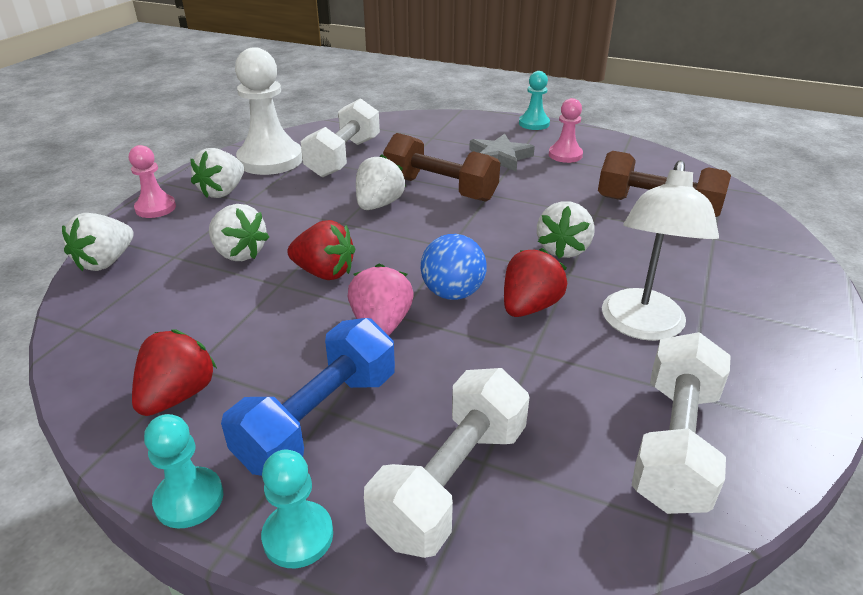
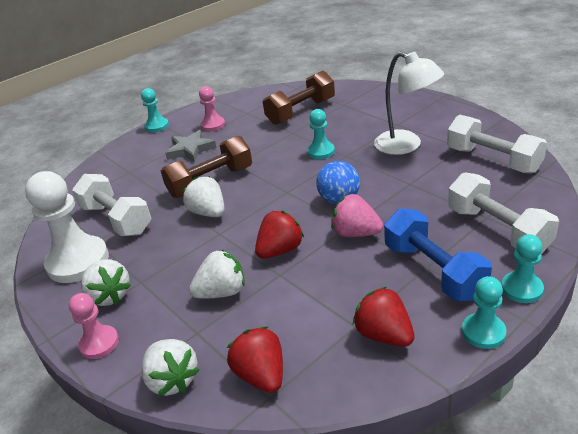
camera: 60 degrees left, 0 degrees up
red strawberry [504,248,567,317] -> red strawberry moved to [227,326,283,393]
white strawberry [537,201,595,259] -> turquoise pawn [307,109,335,159]

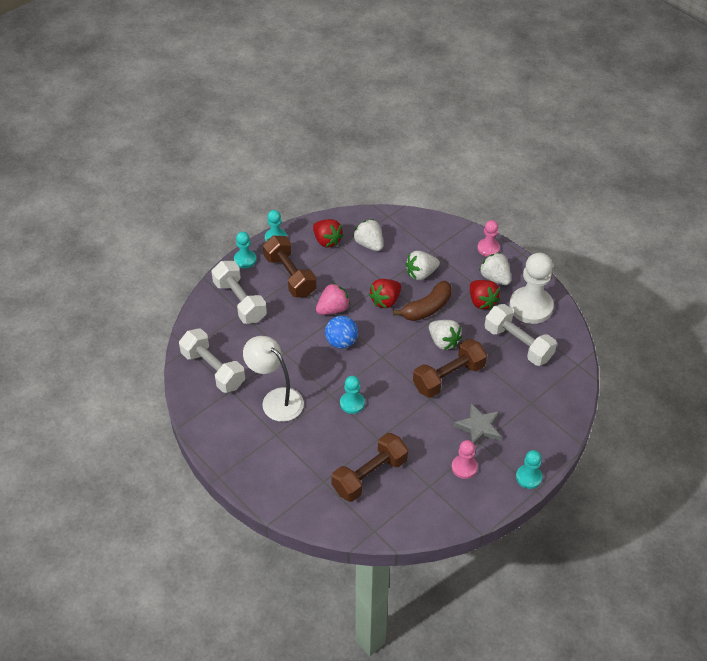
camera: 175 degrees right, 15 degrees up
white strawberry [141,339,199,396] -> white strawberry moved to [353,219,383,251]
red strawberry [227,326,283,393] -> red strawberry moved to [470,280,500,309]
pink strawberry [331,194,383,237] -> pink strawberry turned 60 degrees counterclockwise [316,283,350,315]
blue dumbbell [384,208,492,301] -> brown dumbbell [263,236,316,297]
none -> brown banana [393,281,452,321]

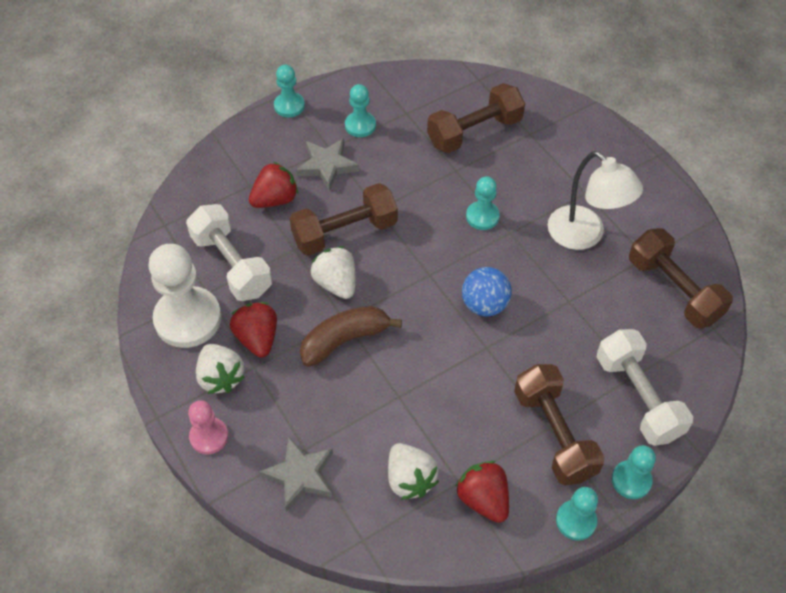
camera: 170 degrees left, 5 degrees up
white dumbbell [179,329,245,393] -> brown dumbbell [629,228,733,329]
pink strawberry [316,283,350,315] -> none
red strawberry [369,279,401,308] -> red strawberry moved to [249,162,298,208]
white strawberry [405,251,440,280] -> none
pink pawn [452,440,478,479] -> turquoise pawn [345,84,376,137]
none -> grey star [259,436,333,512]

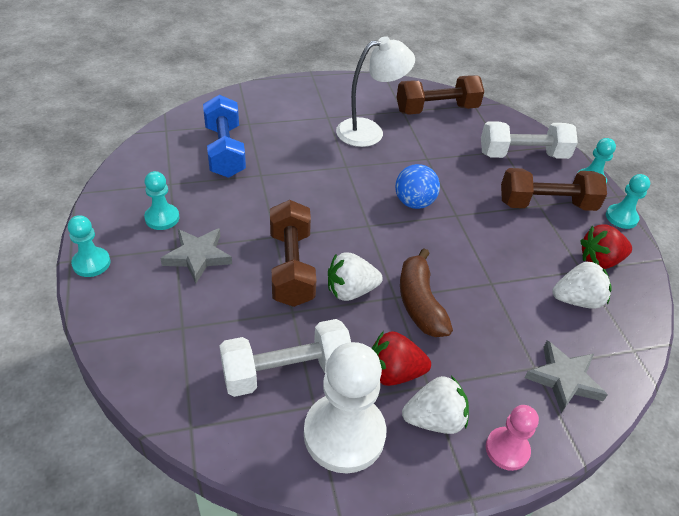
camera: 75 degrees left, 10 degrees down
red strawberry [249,162,298,208] -> none
brown dumbbell [427,83,525,153] -> blue dumbbell [203,95,246,178]
turquoise pawn [466,176,500,230] -> none

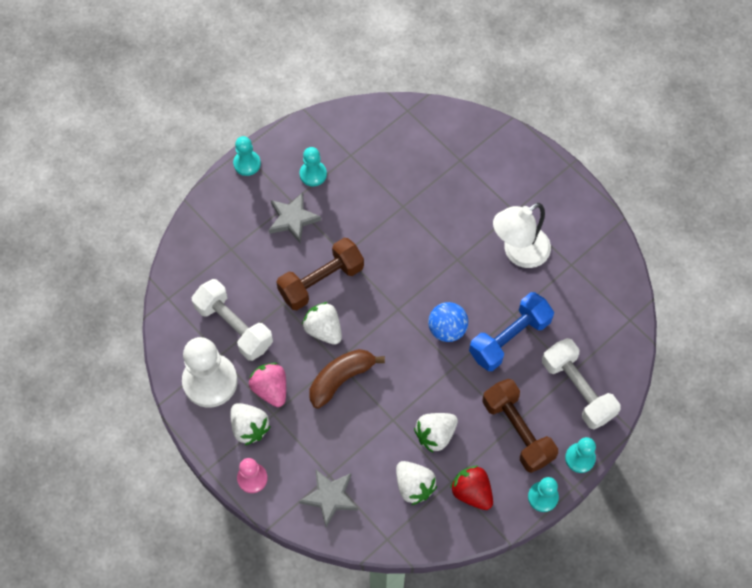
camera: 65 degrees right, 20 degrees up
blue dumbbell [203,95,246,178] -> blue dumbbell moved to [469,292,554,371]
white lamp [336,36,415,147] -> white lamp turned 105 degrees clockwise [493,203,551,268]
red strawberry [372,331,431,386] -> pink strawberry [249,363,286,407]
brown dumbbell [396,75,484,115] -> none
none -> white strawberry [414,413,458,453]

